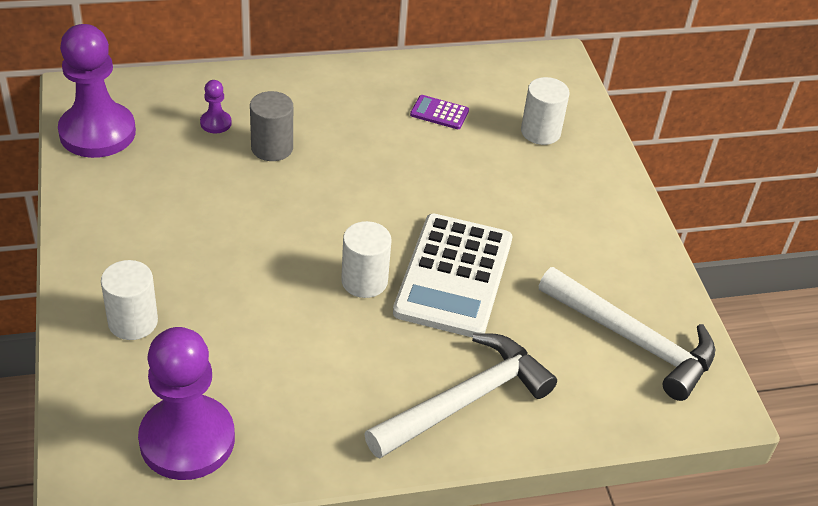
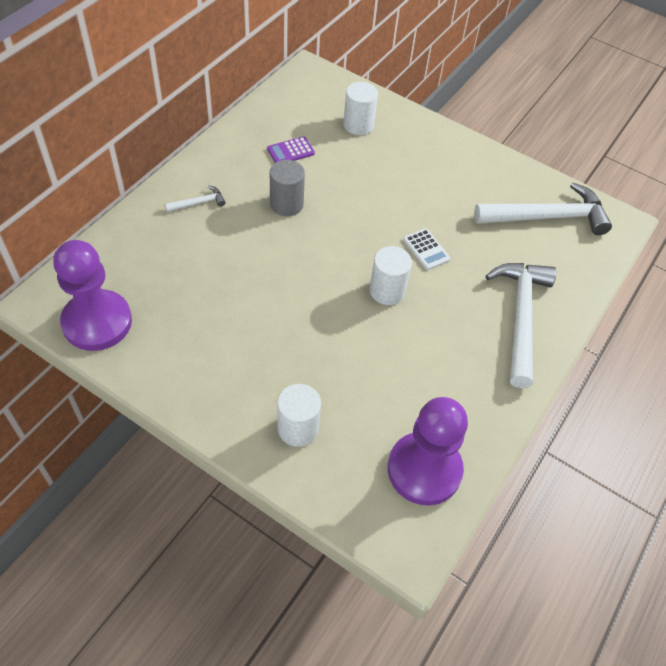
camera: 45 degrees left, 10 degrees up
purple pawn [200,80,232,133] -> none
grey cylinder [250,91,293,161] -> grey cylinder moved to [270,160,305,216]
white calculator [393,214,512,338] -> white calculator [403,228,451,270], size x0.42
none -> white hammer [165,185,225,212]

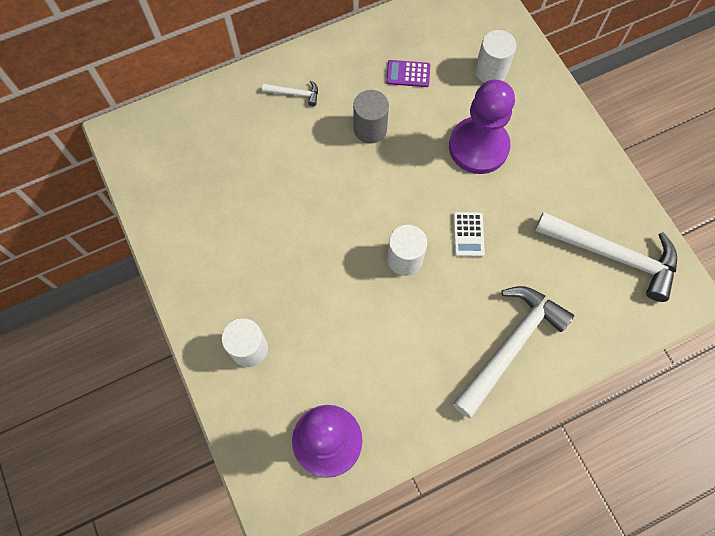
camera: 35 degrees right, 15 degrees up
purple pawn [53,240,132,351] -> purple pawn moved to [449,80,515,174]

